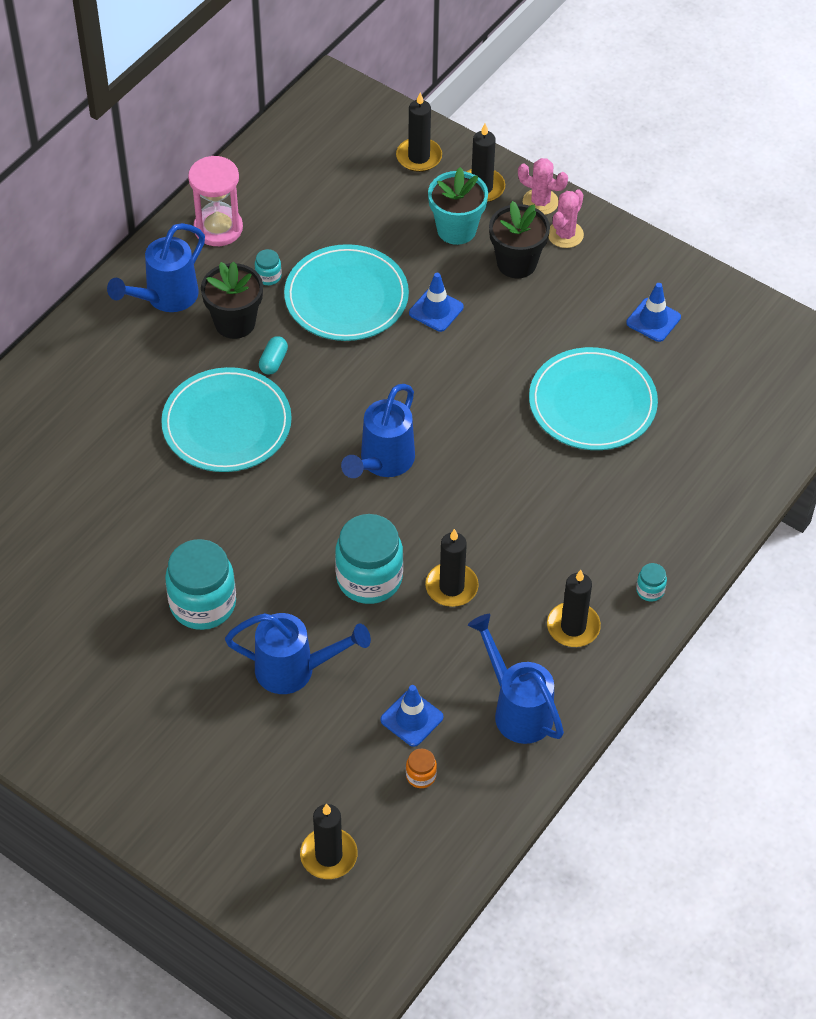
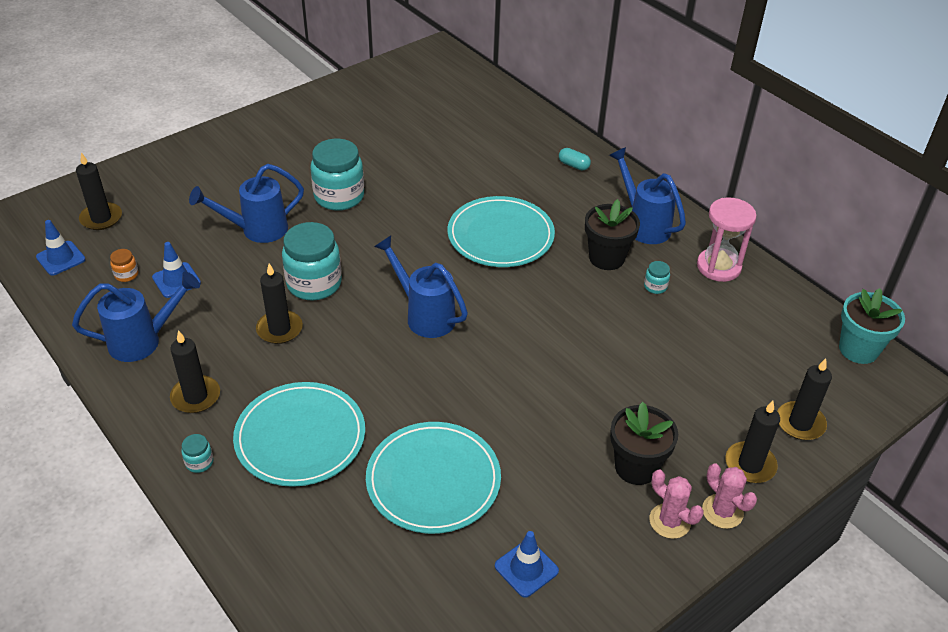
camera: 105 degrees right, 10 degrees down
blue watering can [225,613,371,694] -> blue watering can turned 45 degrees clockwise [189,164,304,243]
turquoise capsule [259,336,288,375] -> turquoise capsule moved to [559,148,591,171]
turquoise plate [284,244,409,341] -> turquoise plate moved to [233,382,365,487]
blue traffic cone [409,273,464,332] -> blue traffic cone moved to [36,220,86,275]
turquoise flower pot [428,167,488,245] -> turquoise flower pot moved to [839,288,905,364]
pink cactus [518,158,568,215] -> pink cactus turned 75 degrees counterclockwise [702,463,757,529]

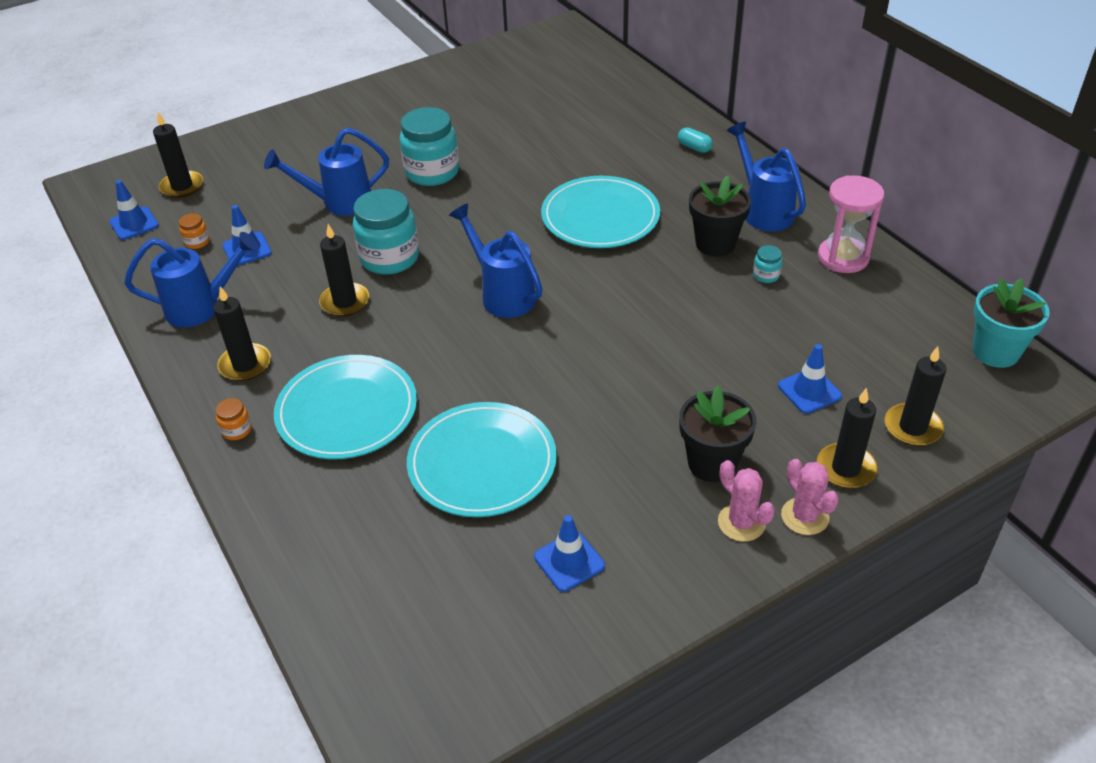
camera: 10 degrees right, 0 degrees up
turquoise jar [181,434,213,473] -> orange jar [216,398,252,440]
none -> blue traffic cone [778,344,842,414]

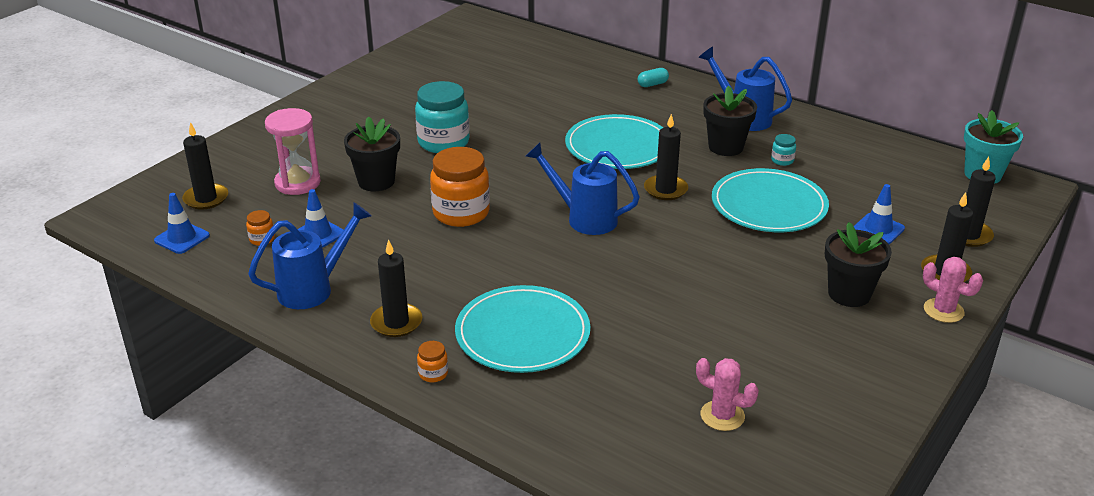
camera: 25 degrees left, 10 degrees down
blue watering can [264,128,389,216] -> black flower pot [344,116,400,192]
black candle [319,224,369,317] -> black candle moved to [644,114,688,200]
turquoise jar [353,189,419,275] -> orange jar [430,147,490,227]
turquoise plate [407,402,557,517] -> turquoise plate moved to [712,168,829,232]
blue traffic cone [534,515,605,592] -> none
turquoise capsule [678,127,713,153] -> turquoise capsule turned 45 degrees counterclockwise [638,68,669,87]
pink cactus [718,460,775,542] -> pink cactus moved to [696,358,759,431]
pink hourglass [818,175,884,273] -> pink hourglass moved to [265,108,321,195]

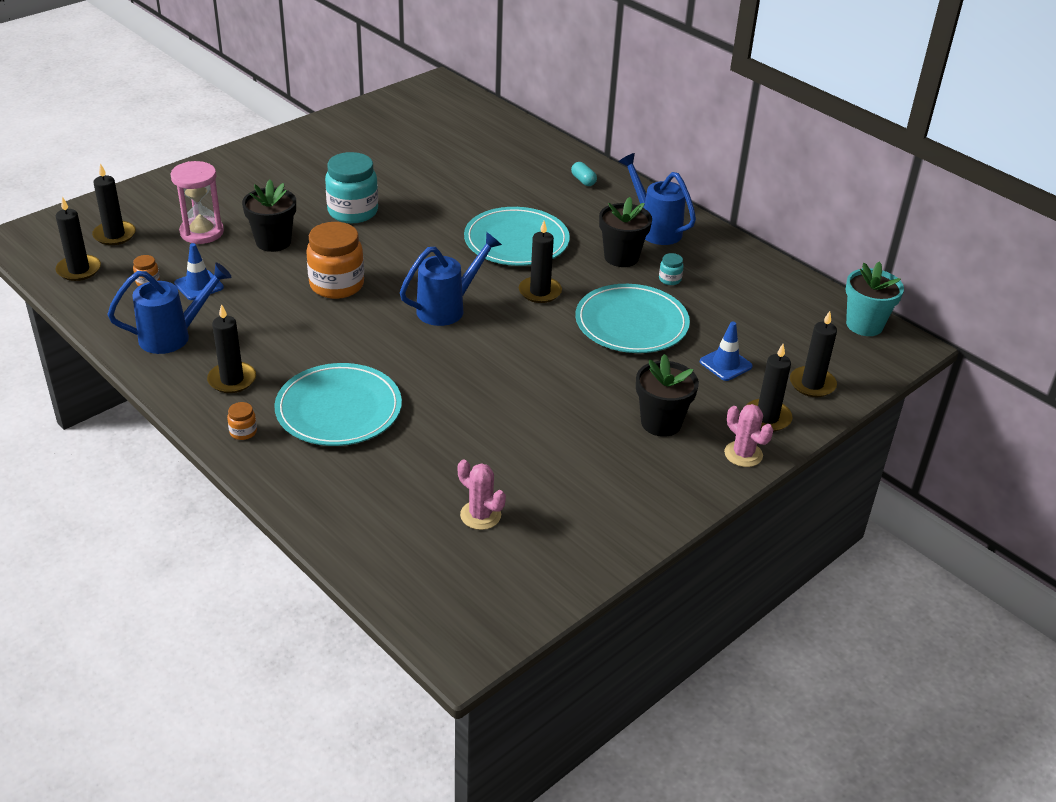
camera: 10 degrees right, 5 degrees up
blue traffic cone [154,193,210,254] -> black candle [56,197,101,281]
blue watering can [525,143,640,235] -> blue watering can turned 105 degrees clockwise [400,232,502,326]
turquoise capsule [638,68,669,87] -> turquoise capsule turned 75 degrees clockwise [571,162,597,186]

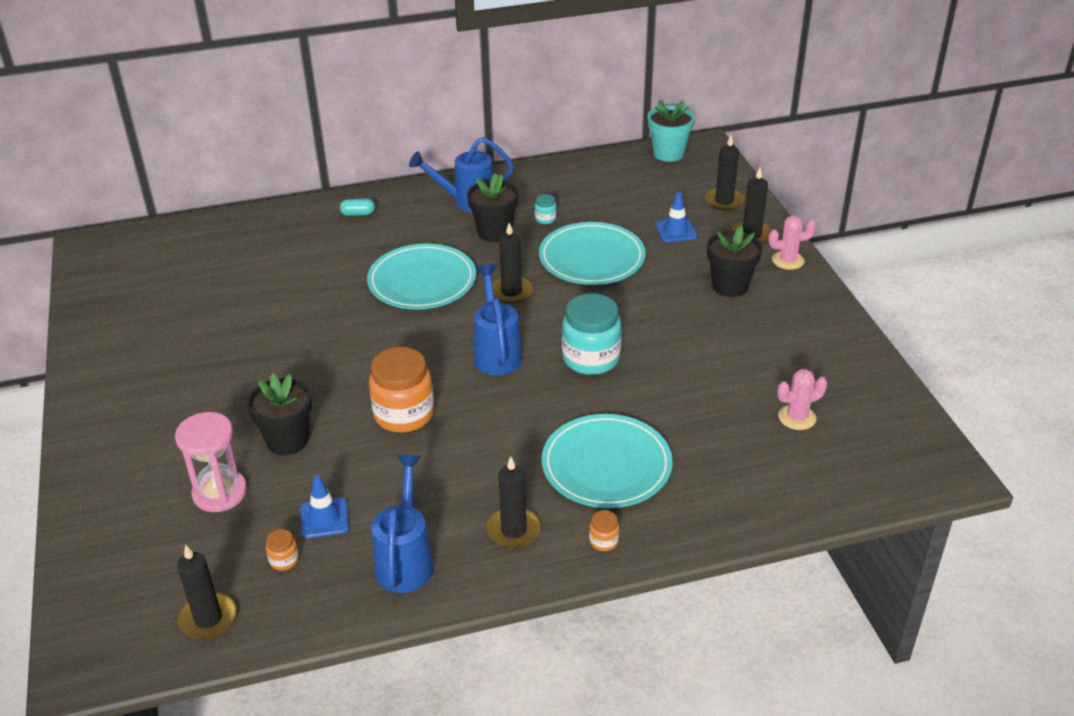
camera: 60 degrees left, 0 degrees up
black candle [92,163,136,245] -> none
turquoise jar [325,152,378,223] -> turquoise jar moved to [562,293,622,375]

